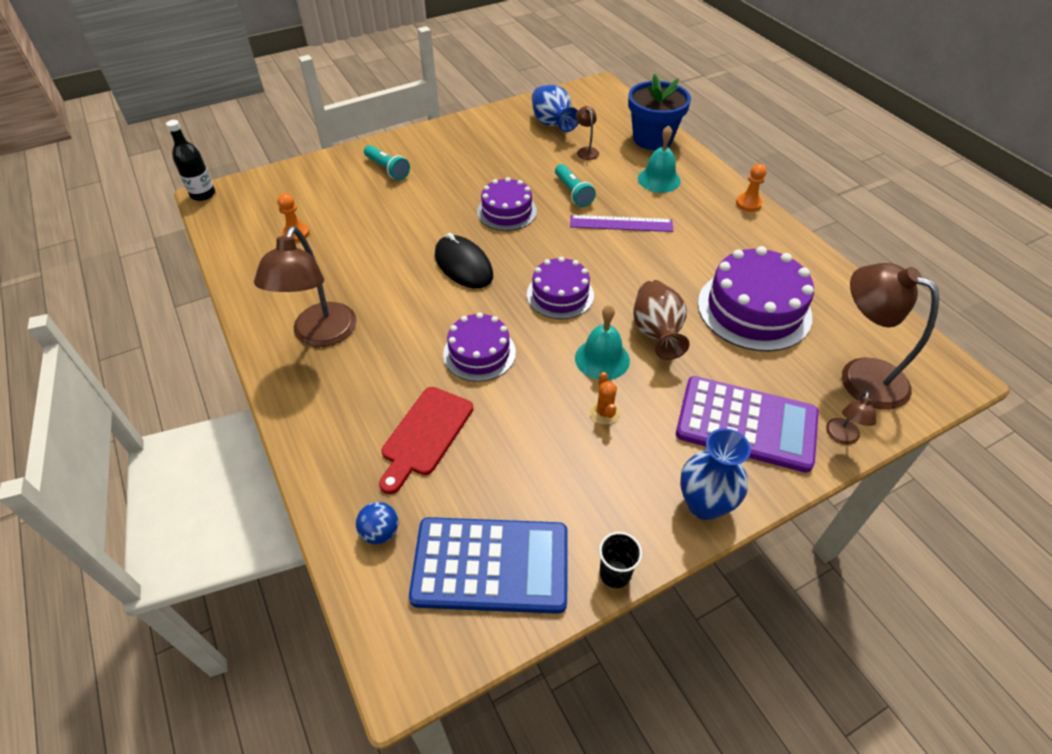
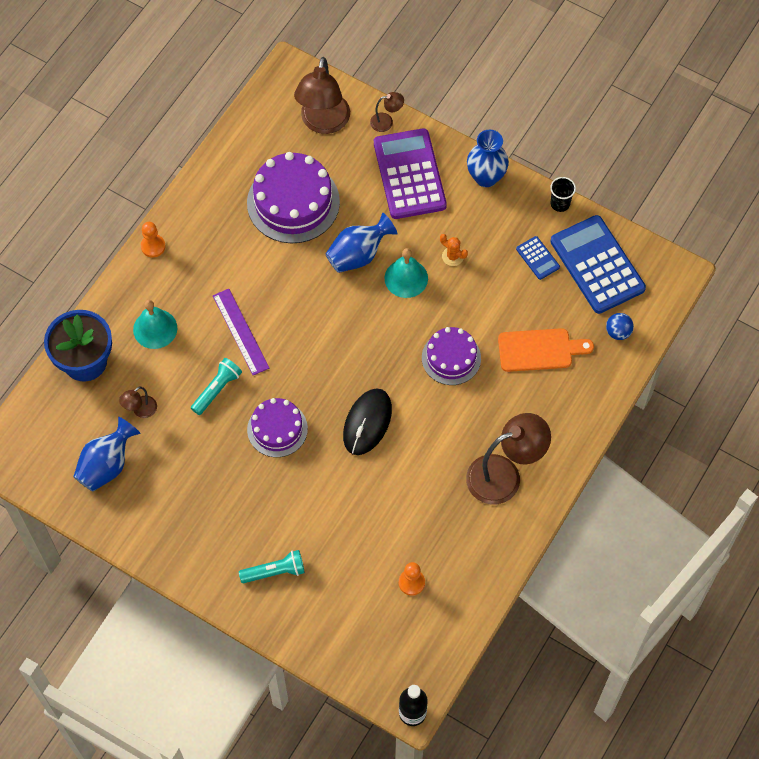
camera: 120 degrees left, 15 degrees up
turquoise flashlight [364,145,410,180] -> turquoise flashlight turned 60 degrees clockwise [239,550,305,583]
red cutting board [379,387,473,494] -> orange cutting board [498,328,594,372]
purple cake [527,257,594,319] -> none
orange cactus [590,372,620,425] -> orange cactus turned 75 degrees clockwise [440,234,468,266]
brown vase [633,280,690,360] -> blue vase [325,213,398,273]
none -> blue calculator [516,236,560,280]

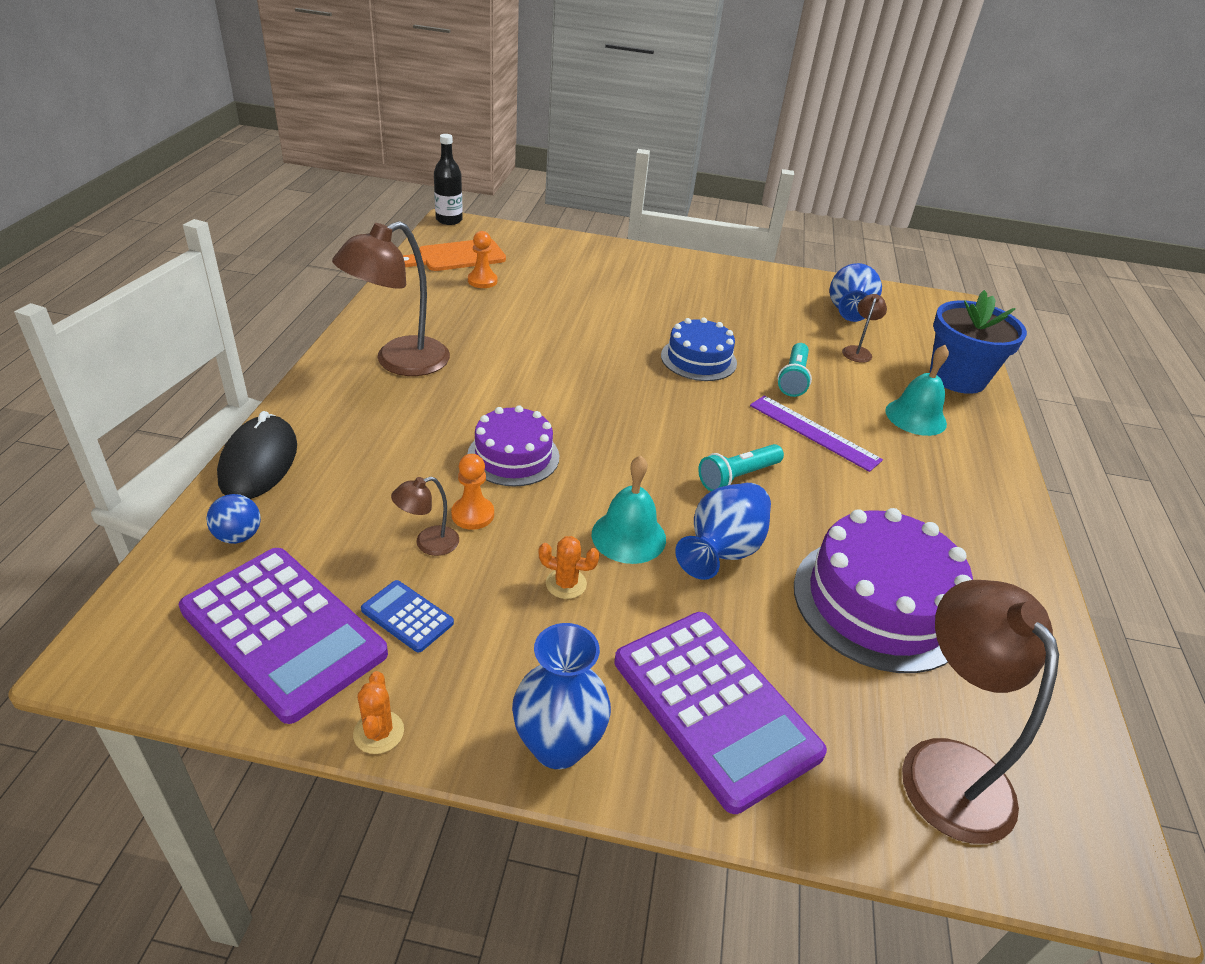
camera: 155 degrees right, 25 degrees down
orange pawn [141,222,166,258] -> orange pawn moved to [451,454,494,530]
turquoise flashlight [239,550,305,583] -> turquoise flashlight moved to [698,444,784,491]
purple cake [247,398,308,457] -> blue cake [661,317,737,381]
black mouse [343,388,392,455] -> black mouse moved to [217,411,297,499]
brown lamp [370,92,404,132] -> brown lamp moved to [391,477,459,556]
orange cutting board [498,328,594,372] -> orange cutting board moved to [403,239,506,271]
black cup [550,177,576,212] -> orange cactus [353,671,404,754]
blue calculator [550,215,646,314] -> purple calculator [179,548,388,724]

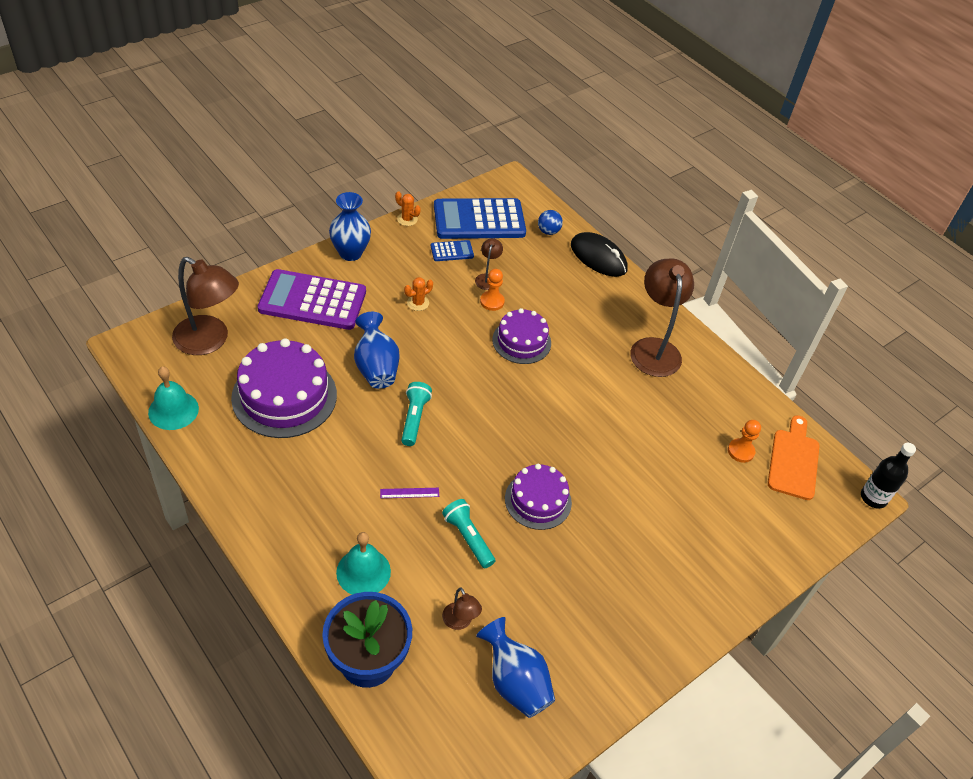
camera: 130 degrees right, 10 degrees up
purple calculator [179,548,388,724] -> blue calculator [434,198,526,239]
turquoise bell [592,455,666,564] -> turquoise bell moved to [148,367,199,430]
blue cake [661,317,737,381] -> purple cake [505,464,572,530]
purple ruler [750,395,883,472] -> purple ruler [380,488,439,498], size x0.52

